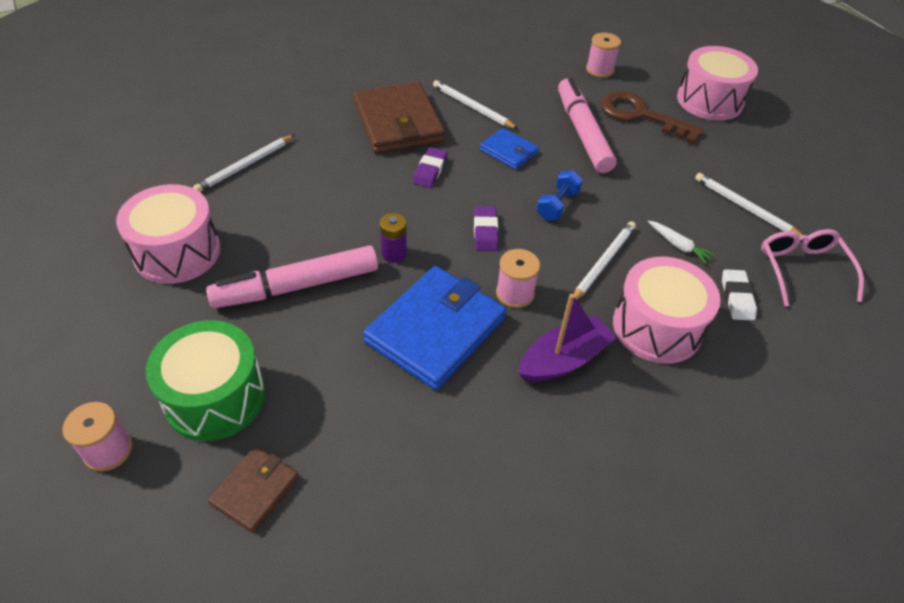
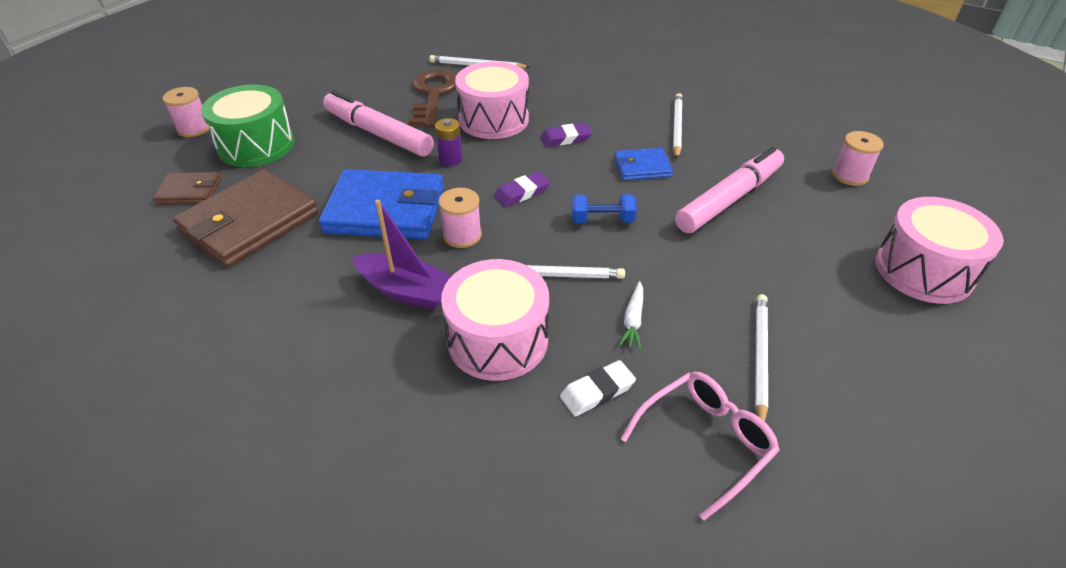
camera: 60 degrees right, 5 degrees down
pink drum [116,184,220,284] -> pink drum moved to [455,61,529,139]
brown wallet [353,82,445,154] -> brown wallet moved to [173,169,318,267]
blue wallet [480,128,539,170] -> blue wallet turned 75 degrees clockwise [614,148,673,180]
brown key [600,91,704,144] -> brown key moved to [409,69,456,127]

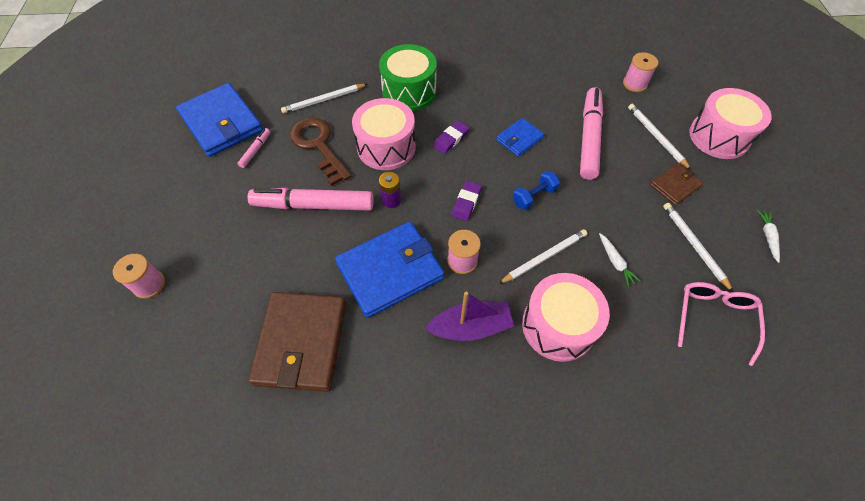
camera: 35 degrees left, 15 degrees up
brown wallet [153,172,221,205] -> brown wallet moved to [650,163,704,206]
green drum [201,85,294,167] -> green drum moved to [379,44,437,111]
white eraser [560,360,636,417] -> none
white pencil [673,93,683,159] -> white pencil moved to [628,104,691,170]
none -> blue wallet [176,83,263,157]
none -> pink marker [237,128,271,168]
none -> white carrot [757,210,780,263]

